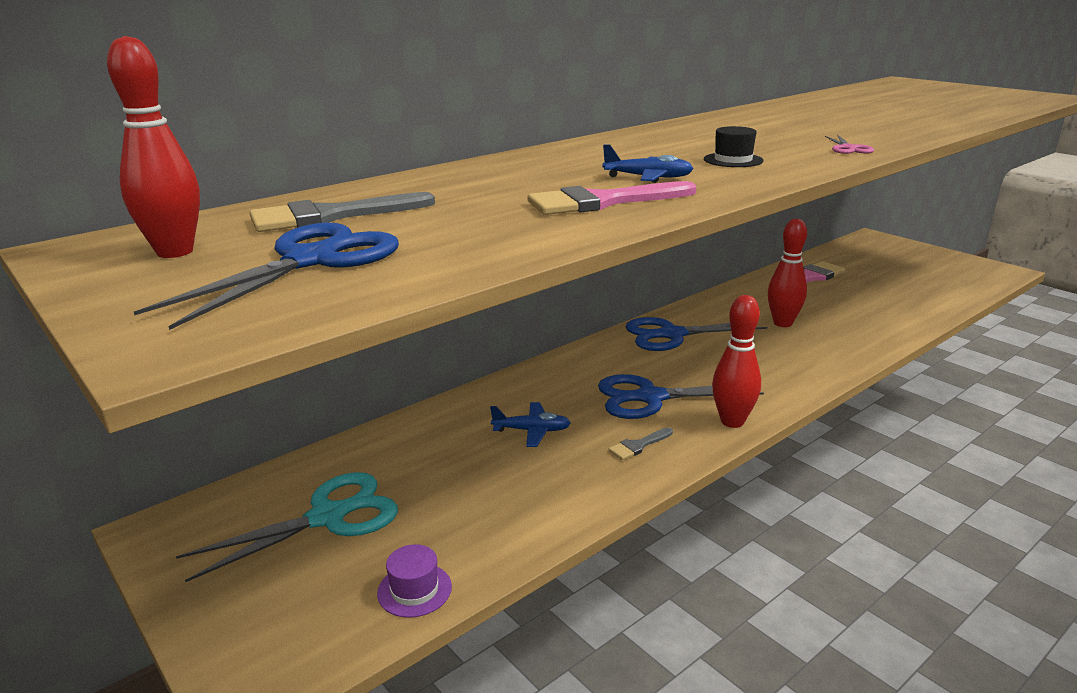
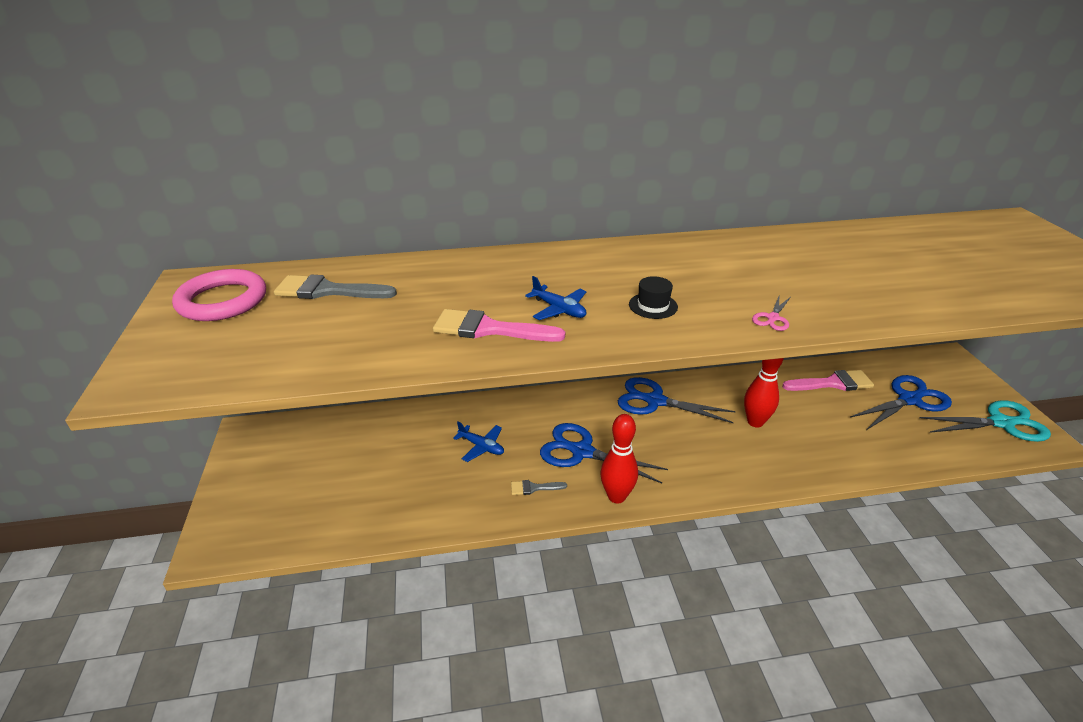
camera: 30 degrees right, 10 degrees up
red bowling pin [107,36,200,258] -> pink ring [172,269,266,321]
blue scissors [134,223,399,330] -> blue scissors moved to [850,375,952,430]
turquoise scissors [176,472,398,582] -> turquoise scissors moved to [919,401,1051,442]
purple hat [377,544,452,618] -> none

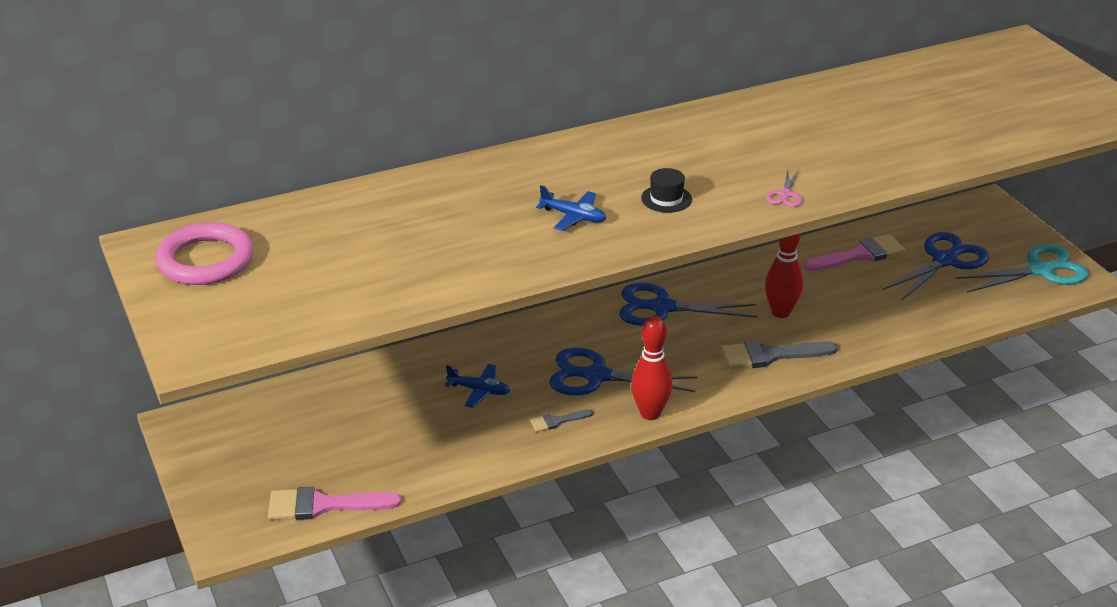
camera: 15 degrees left, 0 degrees up
grey brush [274,275,397,299] -> grey brush moved to [721,340,838,369]
pink brush [433,309,565,342] -> pink brush moved to [268,487,401,520]

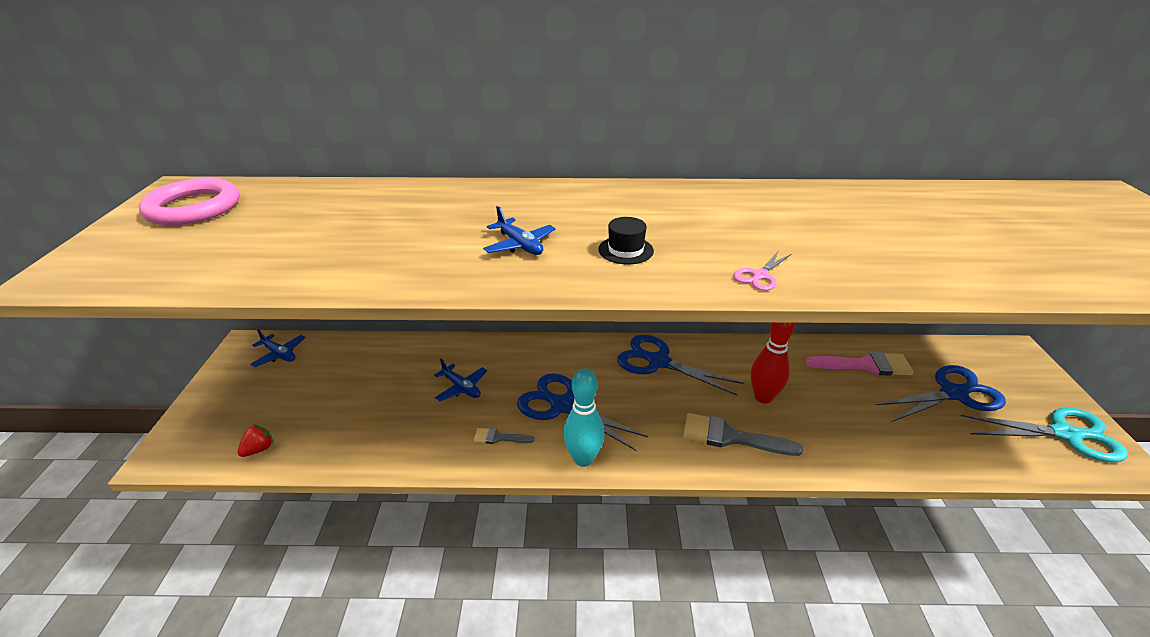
camera: 25 degrees right, 0 degrees up
pink brush [268,487,401,520] -> red strawberry [237,425,274,457]
red bowling pin [631,316,672,420] -> turquoise bowling pin [563,369,605,467]
none -> blue plane [250,329,305,367]

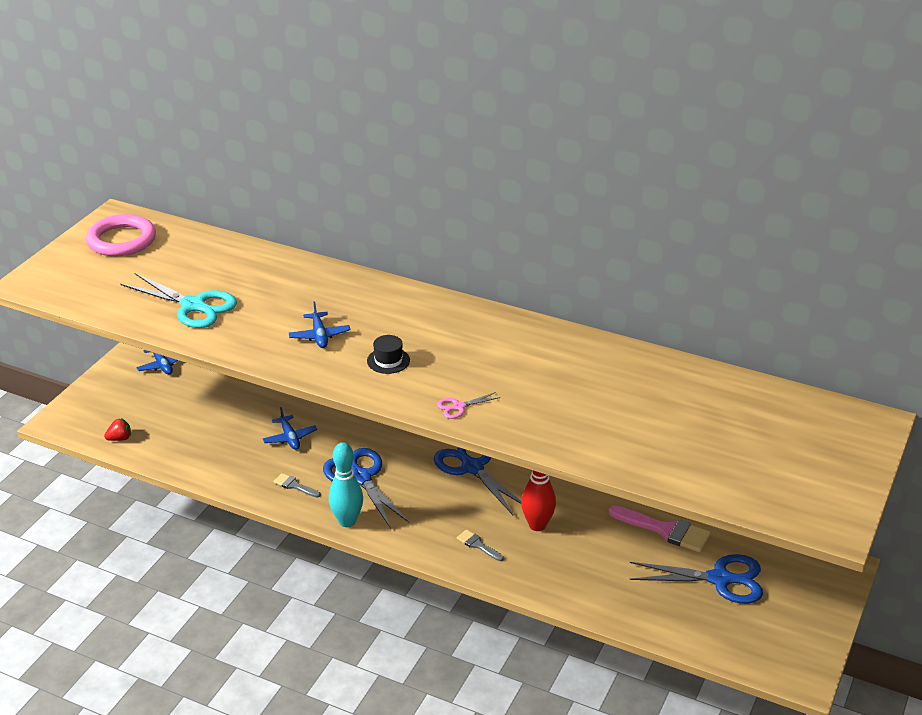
camera: 25 degrees right, 0 degrees up
grey brush [683,413,803,456] -> grey brush [457,530,504,561], size x0.52
turquoise scissors [961,408,1128,463] -> turquoise scissors moved to [121,273,237,328]

